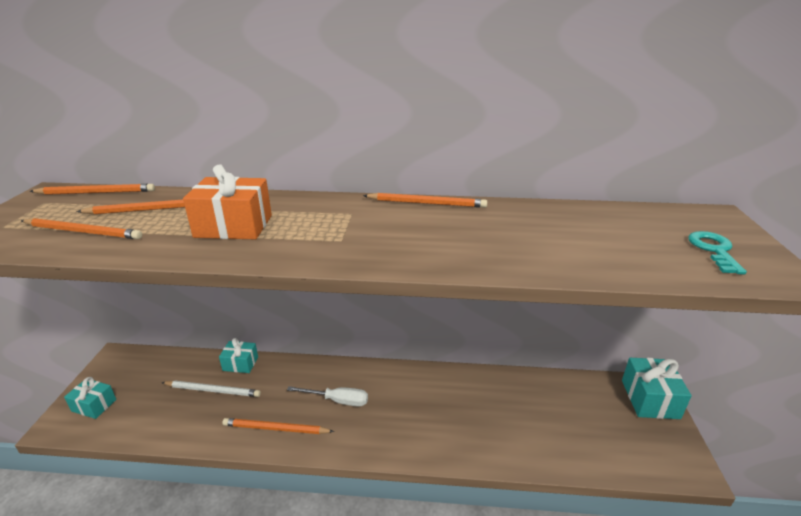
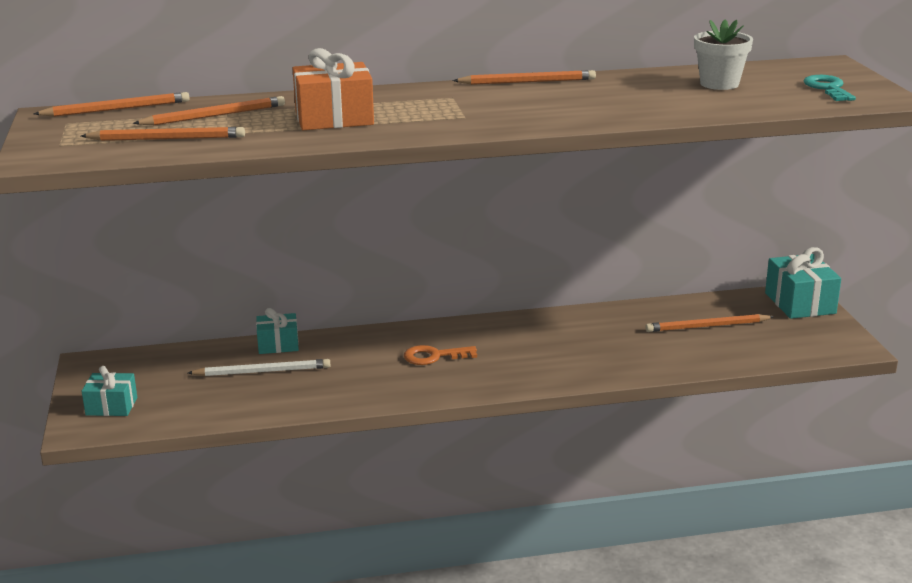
camera: 15 degrees left, 5 degrees down
orange pencil [222,418,334,434] -> orange pencil moved to [645,314,773,332]
white screwdriver [287,386,368,407] -> orange key [404,345,477,365]
none -> white flower pot [694,20,753,90]

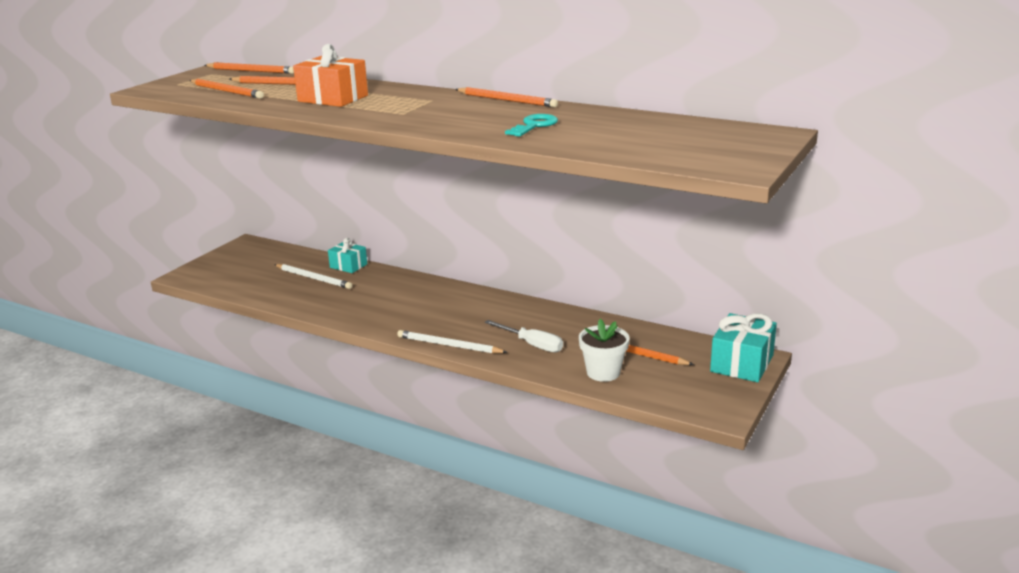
camera: 40 degrees right, 0 degrees up
turquoise gift [81,366,137,416] -> none
orange key [404,345,477,365] -> none
white flower pot [694,20,753,90] -> white flower pot moved to [579,319,629,382]
turquoise key [803,75,856,101] -> turquoise key moved to [505,114,558,137]
none -> white pencil [397,330,507,354]
none -> white screwdriver [485,320,563,353]

